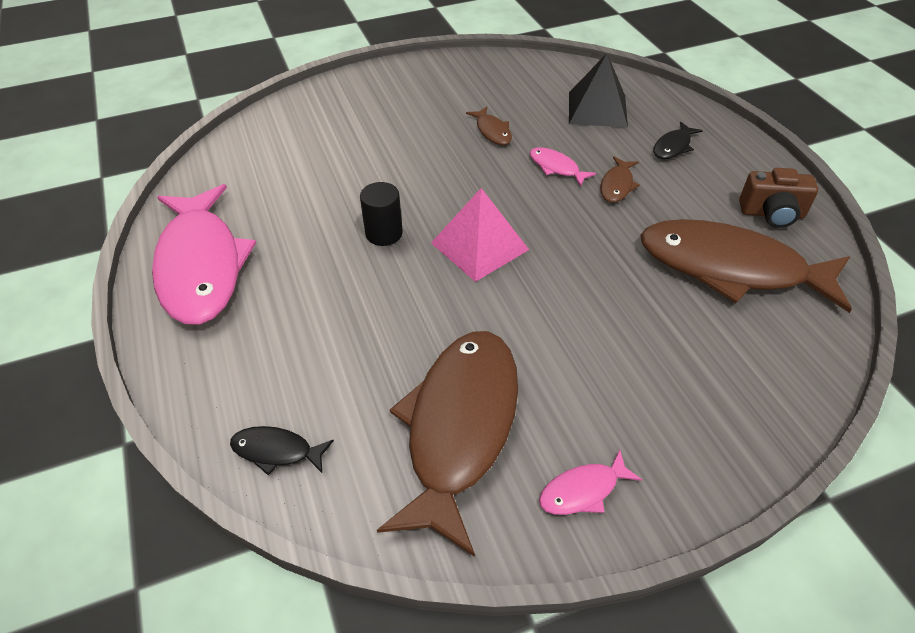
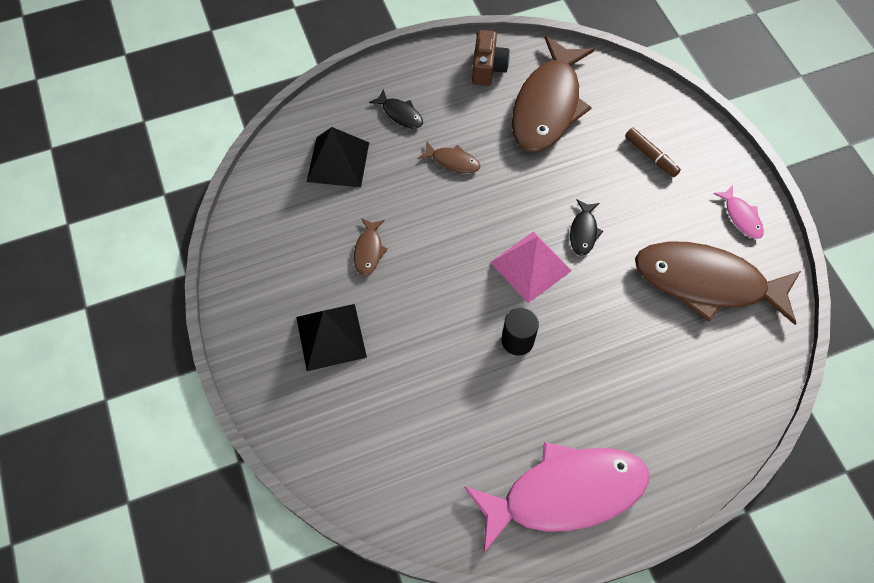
camera: 90 degrees left, 15 degrees up
black fish [230,426,334,475] -> black fish moved to [570,199,603,256]
brown fish [466,107,512,145] -> brown fish turned 120 degrees clockwise [354,218,388,276]
pink fish [530,147,596,187] -> none
none -> black pyramid [296,304,367,371]
none -> brown marker [625,128,681,177]

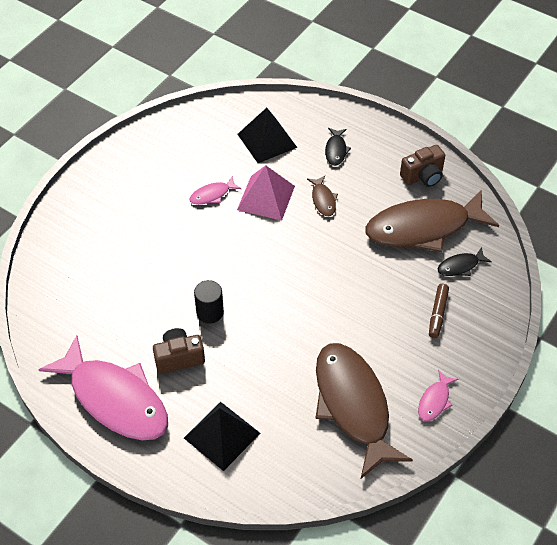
camera: 55 degrees right, 10 degrees down
black pyramid [296,304,367,371] -> black pyramid moved to [184,402,260,471]
brown fish [354,218,388,276] -> pink fish [190,176,241,205]
pink pyramid [490,231,572,303] -> pink pyramid moved to [237,165,295,221]
black fish [570,199,603,256] -> black fish moved to [438,247,492,276]
none -> brown camera [153,328,205,374]

